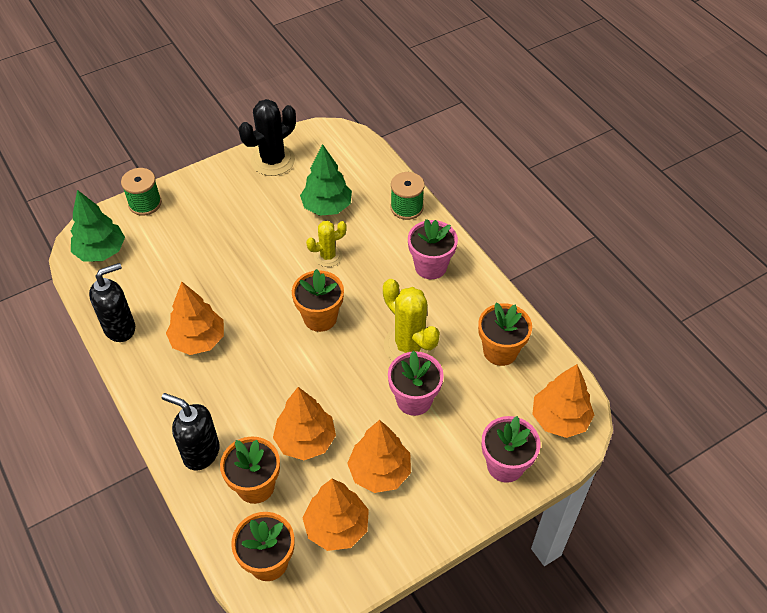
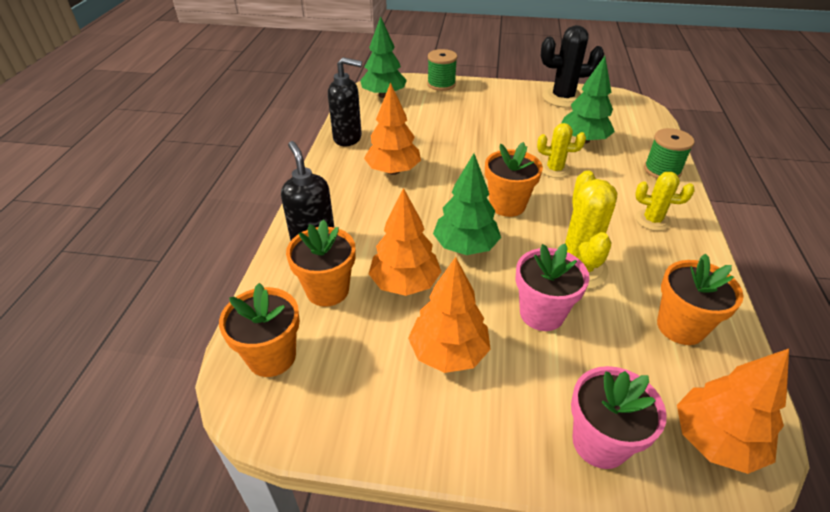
camera: 40 degrees right, 10 degrees down
orange tree [302,479,369,551] -> none
pink flower pot [408,219,458,279] -> yellow cactus [635,172,695,231]
none -> green tree [433,153,501,255]

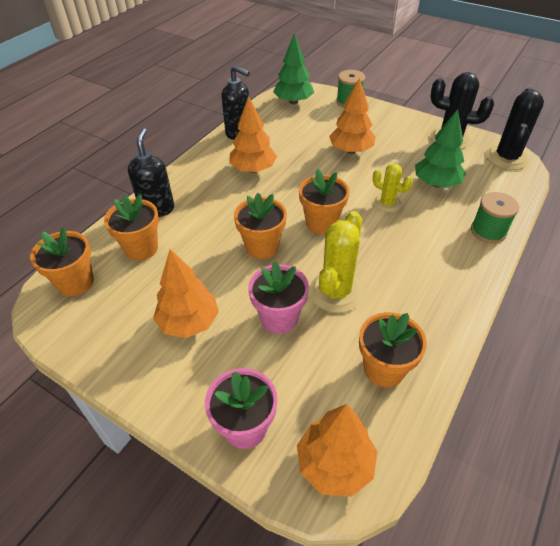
camera: 25 degrees right, 5 degrees up
orange tree [369,188,441,296] -> orange tree moved to [329,78,376,154]
green tree [433,153,501,255] -> orange flower pot [234,193,287,259]
yellow cactus [635,172,695,231] -> none
none -> black cactus [486,88,544,170]

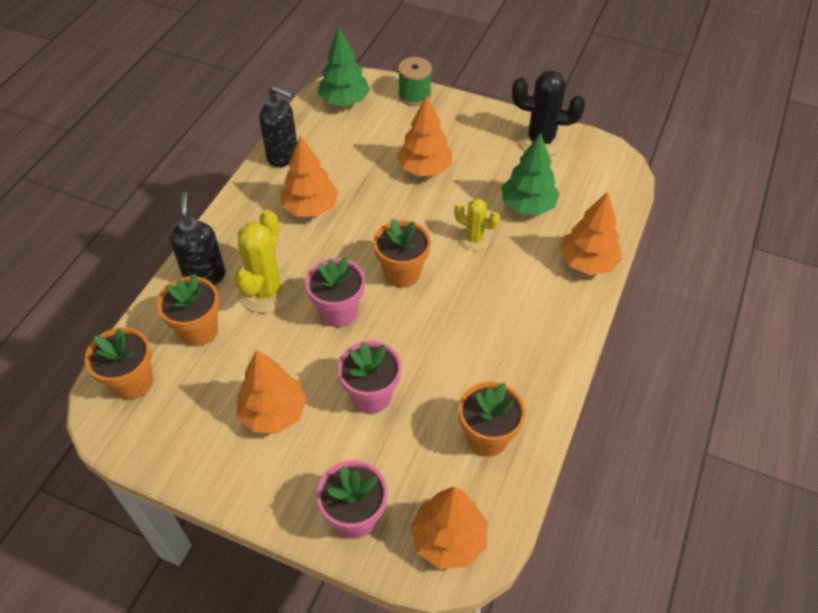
camera: 10 degrees left, 5 degrees up
orange flower pot [234,193,287,259] -> pink flower pot [305,257,365,327]
yellow cactus [309,211,364,313] -> yellow cactus moved to [235,210,294,313]
green spool [471,192,519,243] -> orange tree [560,191,622,275]
black cactus [486,88,544,170] -> none

